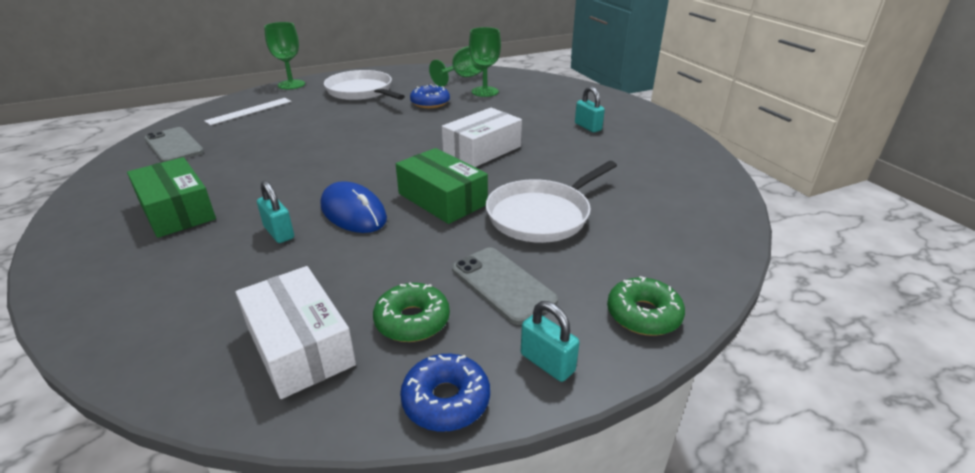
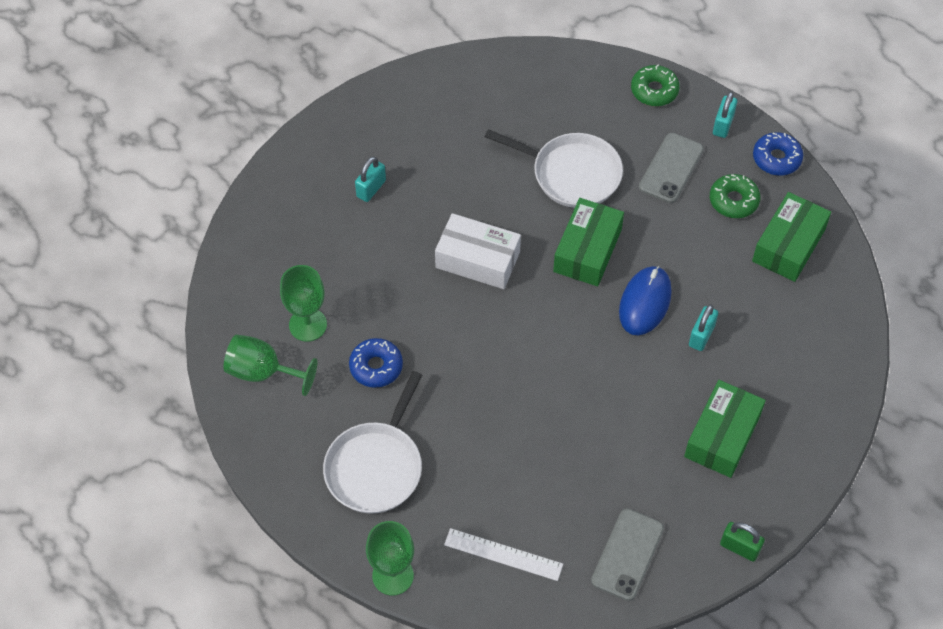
camera: 115 degrees left, 25 degrees up
white box [236,266,356,399] -> green box [752,192,831,282]
none -> green padlock [720,522,765,562]

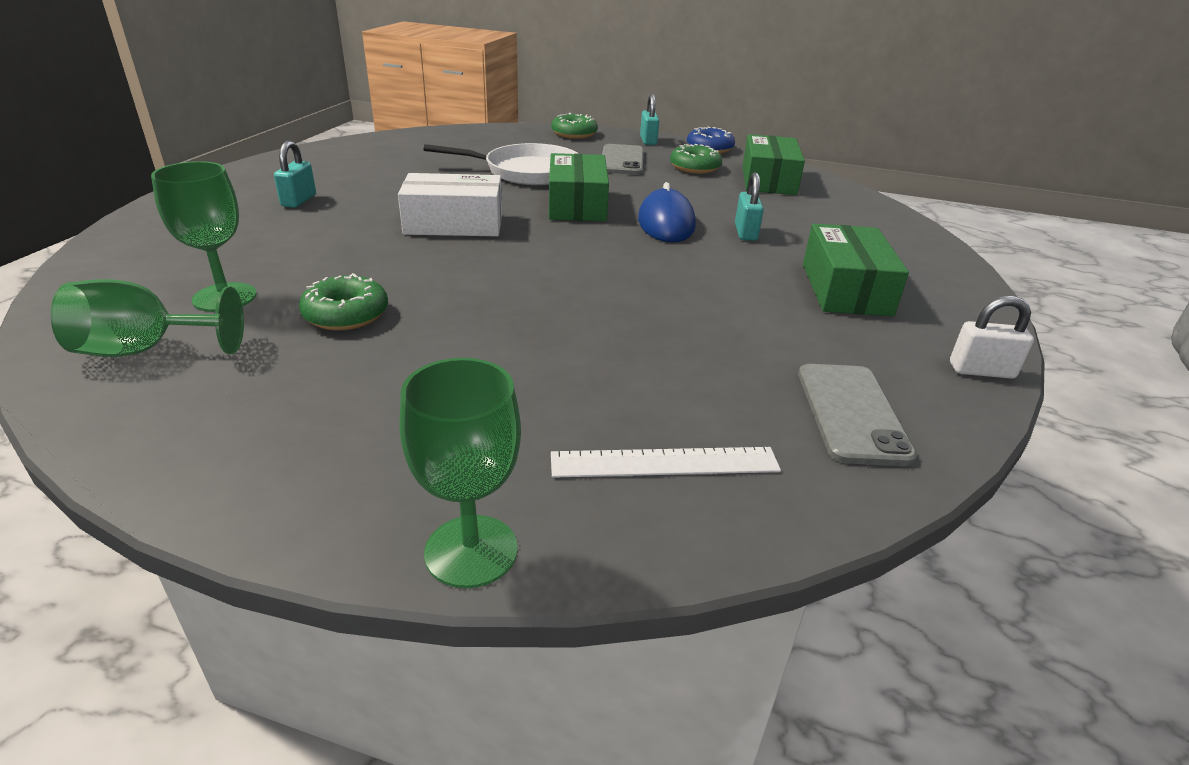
camera: 25 degrees left, 25 degrees down
white pan [323,371,422,514] -> none
blue donut [349,338,403,388] -> green donut [299,273,388,330]
green padlock [720,522,765,562] -> white padlock [950,296,1034,379]

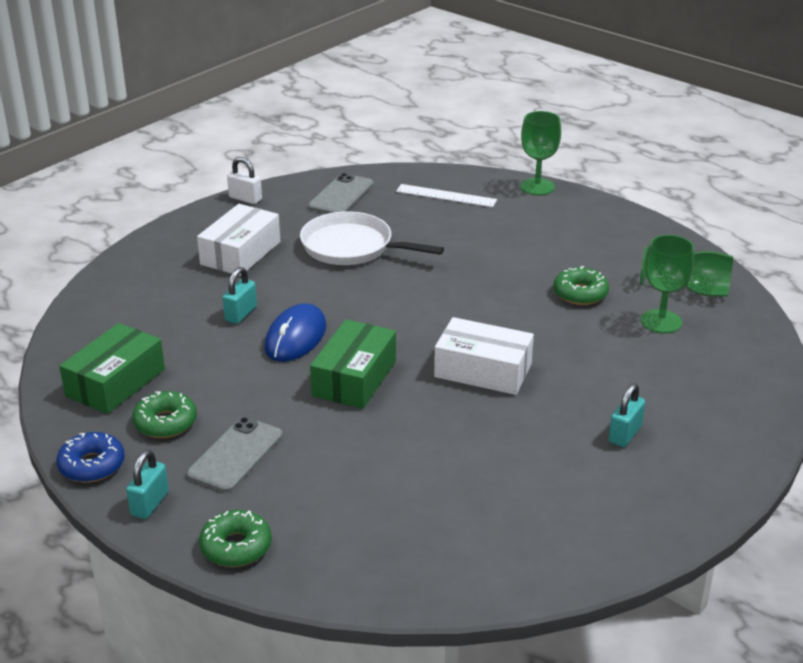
camera: 155 degrees left, 0 degrees up
white pan [424,143,579,185] -> white pan moved to [300,211,444,265]
green box [803,224,909,316] -> white box [197,204,280,276]

